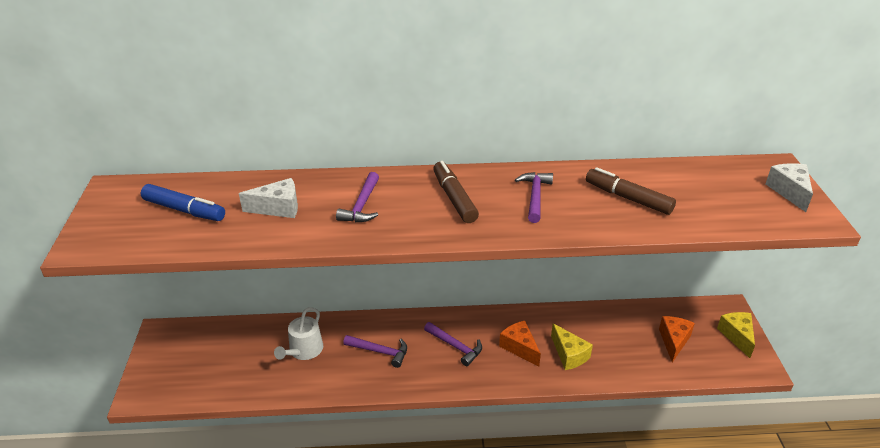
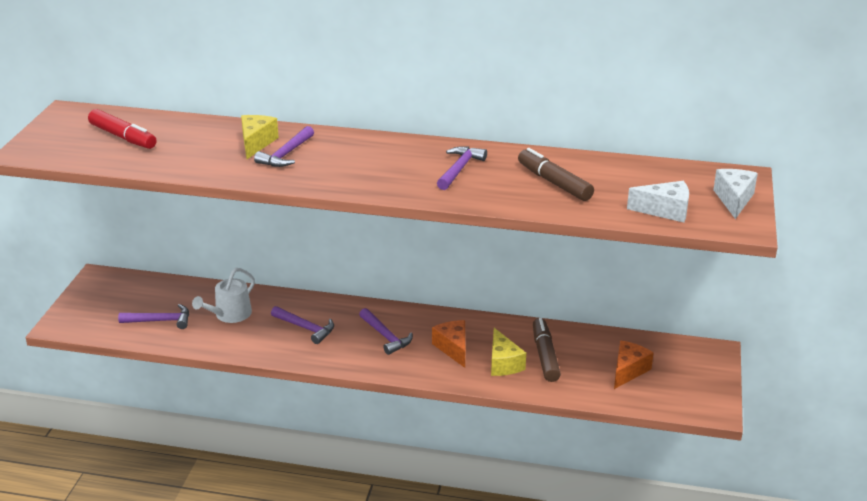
camera: 15 degrees right, 5 degrees down
blue marker [141,184,225,221] -> red marker [88,109,156,149]
white cheese [239,178,298,218] -> white cheese moved to [627,181,689,222]
brown marker [433,161,479,223] -> brown marker moved to [533,318,561,382]
yellow cheese [717,312,755,358] -> yellow cheese moved to [241,115,279,159]
none -> purple hammer [118,304,189,329]

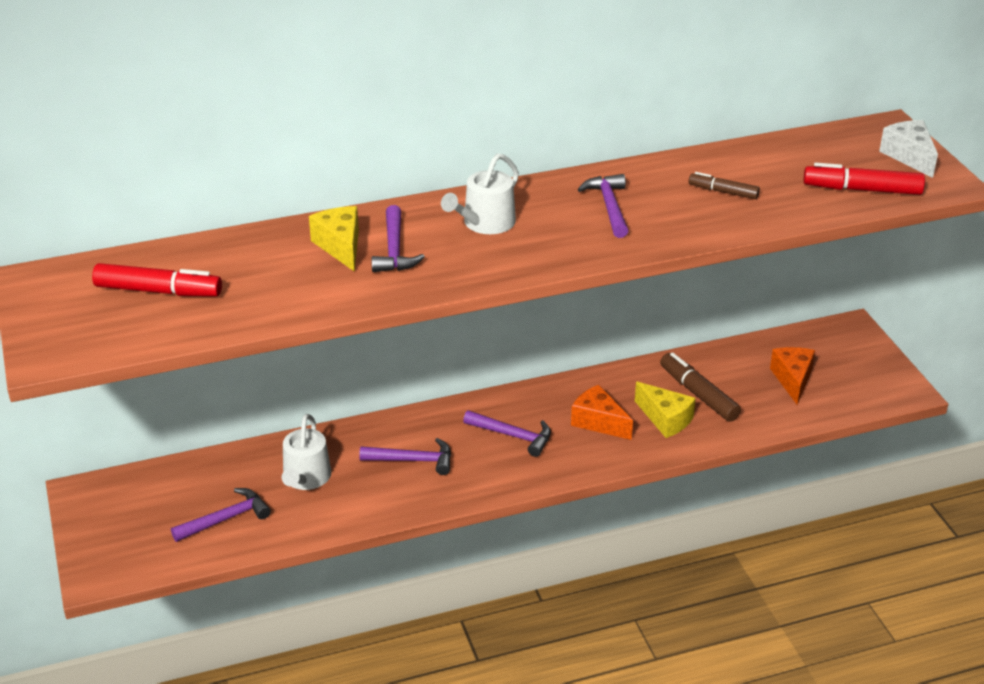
camera: 30 degrees left, 5 degrees up
brown marker [518,148,594,201] -> brown marker [689,172,760,199], size x0.60
white cheese [627,181,689,222] -> red marker [803,163,925,195]
none -> white watering can [441,153,519,234]

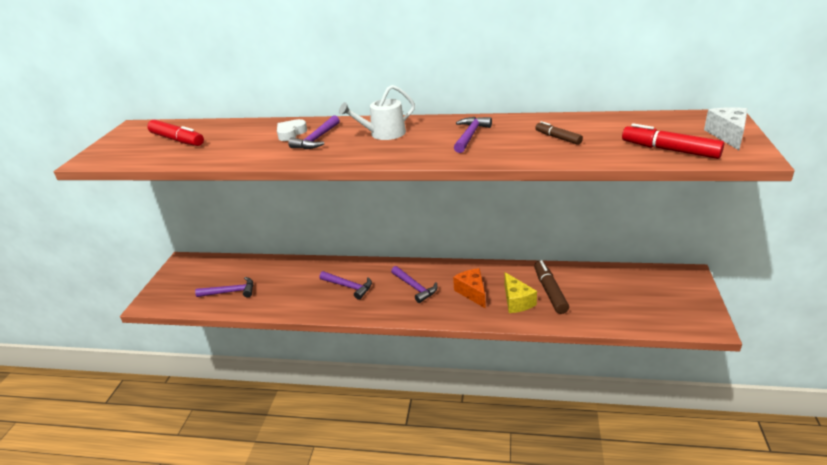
camera: 30 degrees right, 5 degrees down
white watering can [282,414,332,490] -> none
yellow cheese [309,206,359,272] -> white heart [277,119,307,141]
orange cheese [770,347,815,405] -> none

